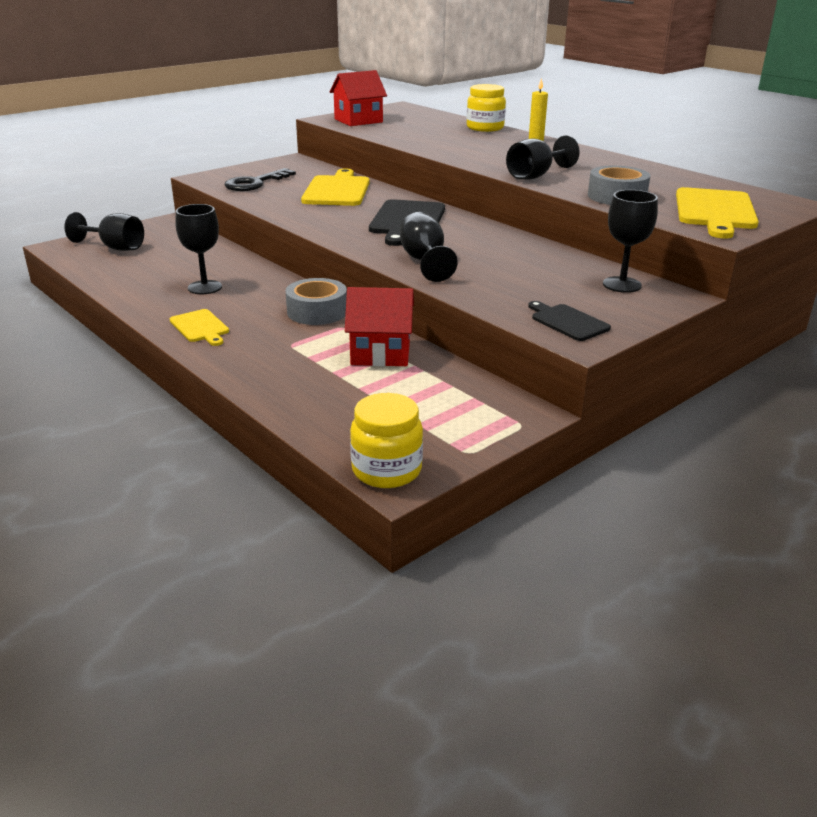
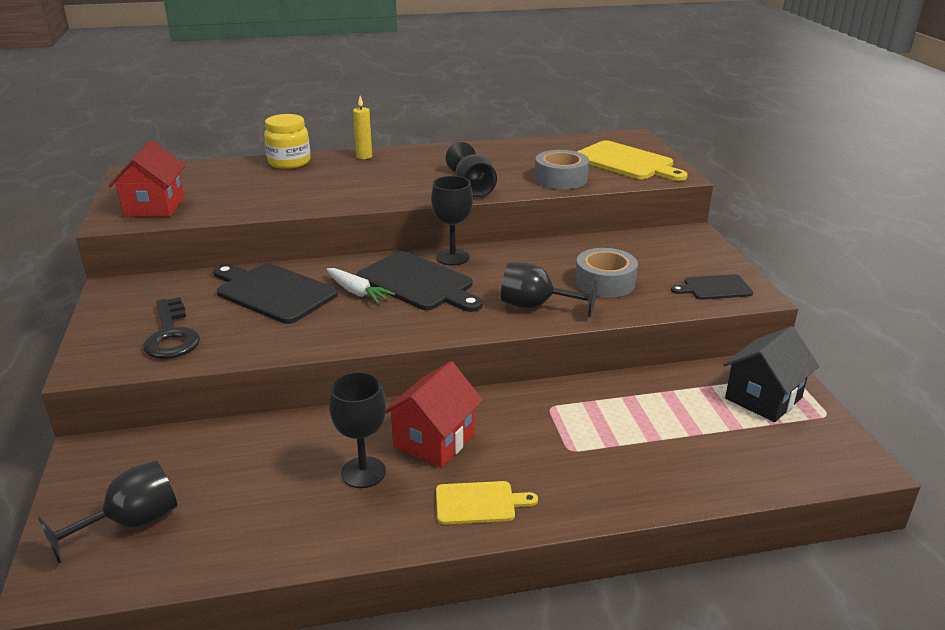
camera: 60 degrees left, 0 degrees up
grey tape [285,278,347,325] -> grey tape moved to [575,248,638,298]
yellow cutting board [301,168,370,206] -> black cutting board [214,263,338,324]
red house [345,287,414,366] -> red house moved to [385,361,483,468]
yellow jar [350,393,423,488] -> none
black goblet [603,190,658,293] -> black goblet moved to [431,176,473,265]
none -> white carrot [326,268,395,304]
none -> black house [723,326,819,422]

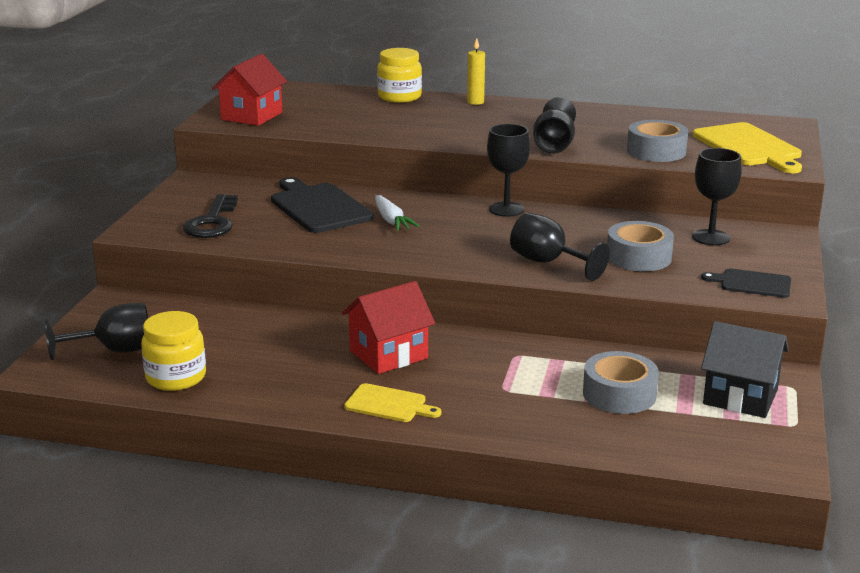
camera: 25 degrees right, 5 degrees down
black goblet [329,372,386,488] -> black goblet moved to [692,148,742,246]
black cutting board [356,251,483,312] -> none
black house [723,326,819,422] -> black house turned 45 degrees clockwise [701,321,789,418]
none -> yellow jar [141,311,206,391]
none -> grey tape [583,351,659,414]

